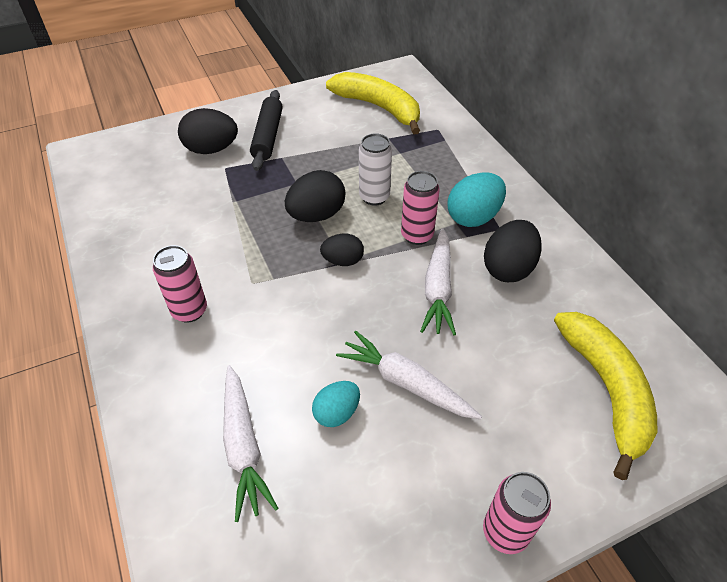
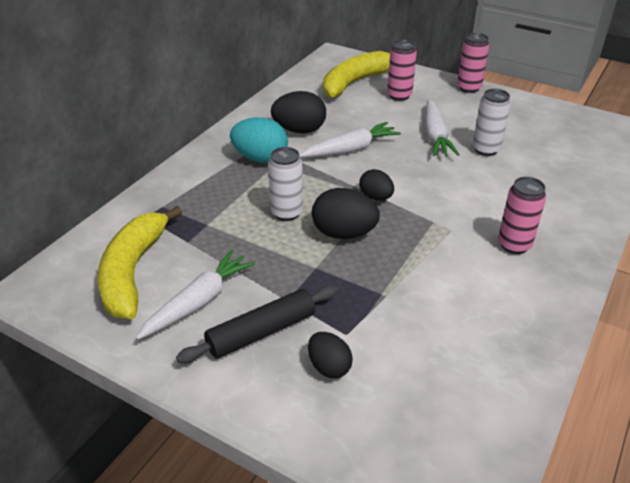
camera: 125 degrees left, 10 degrees down
black egg [178,108,238,154] -> black egg [308,332,353,378], size x0.63
white carrot [223,365,278,522] -> white carrot moved to [136,250,256,340]
turquoise egg [312,381,360,427] -> white can [473,89,511,156]
pink can [401,171,440,245] -> pink can moved to [387,40,417,101]

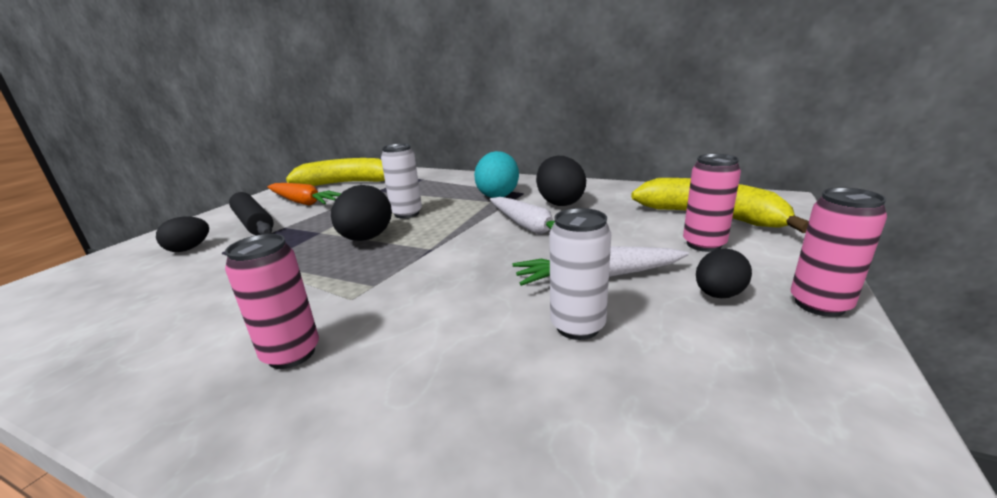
camera: 85 degrees right, 15 degrees down
white carrot [136,250,256,340] -> orange carrot [267,183,341,206]
black egg [359,169,394,200] -> black egg moved to [696,249,752,298]

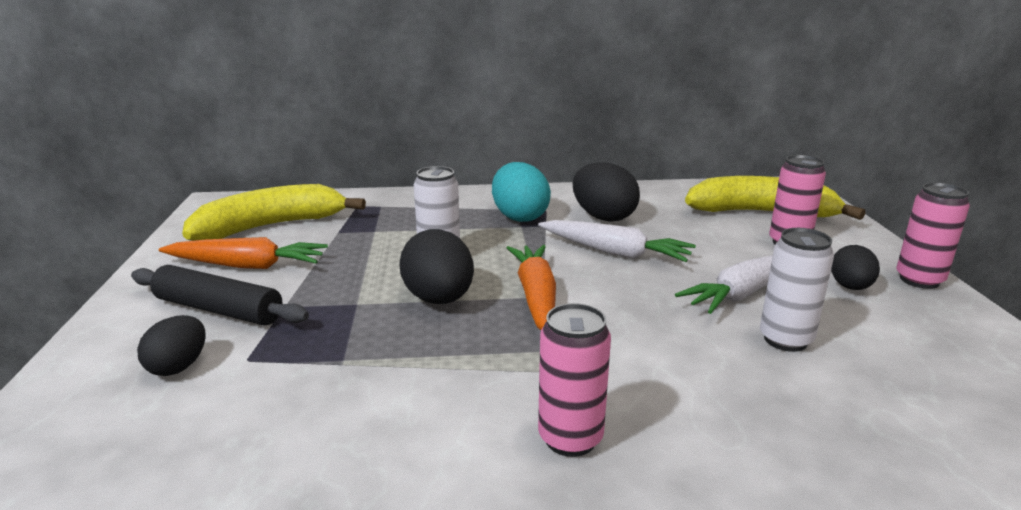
camera: 30 degrees left, 0 degrees up
none -> orange carrot [507,245,556,330]

